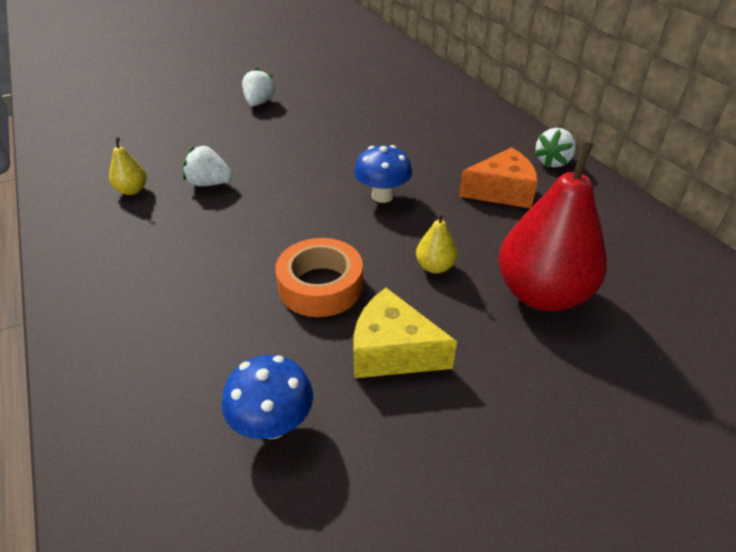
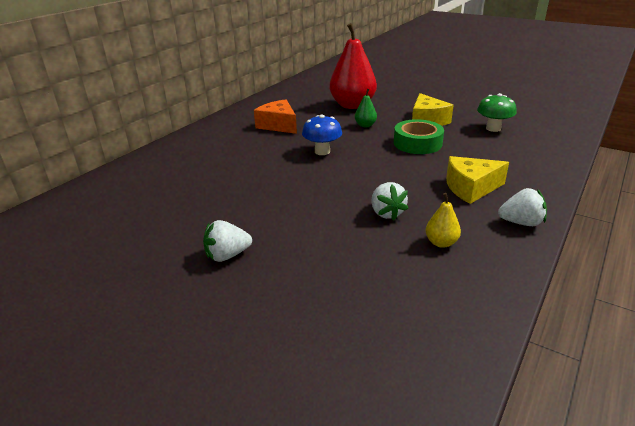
camera: 120 degrees left, 10 degrees down
blue mushroom [222,355,313,439] -> green mushroom [477,93,517,132]
orange tape [275,238,363,317] -> green tape [394,119,444,154]
yellow pear [416,212,458,273] -> green pear [355,89,377,127]
white strawberry [534,128,576,168] -> white strawberry moved to [498,188,547,226]
none -> yellow cheese [446,156,509,204]

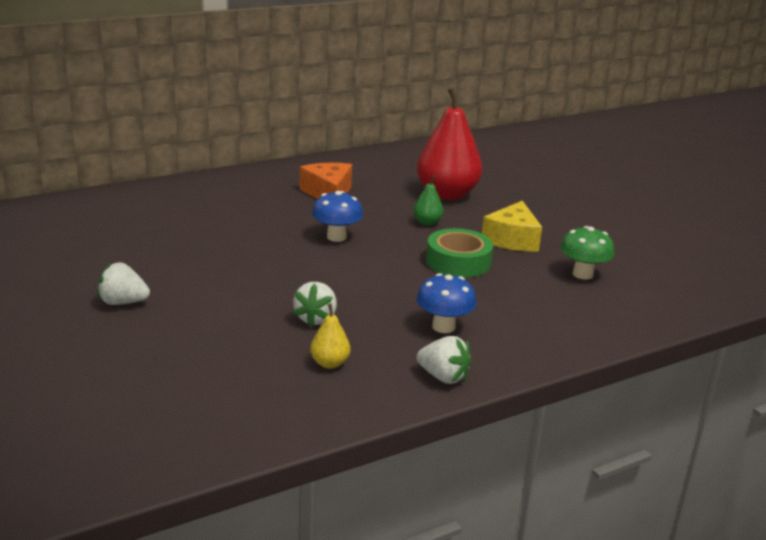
camera: 25 degrees right, 5 degrees down
yellow cheese [446,156,509,204] -> blue mushroom [416,273,477,333]

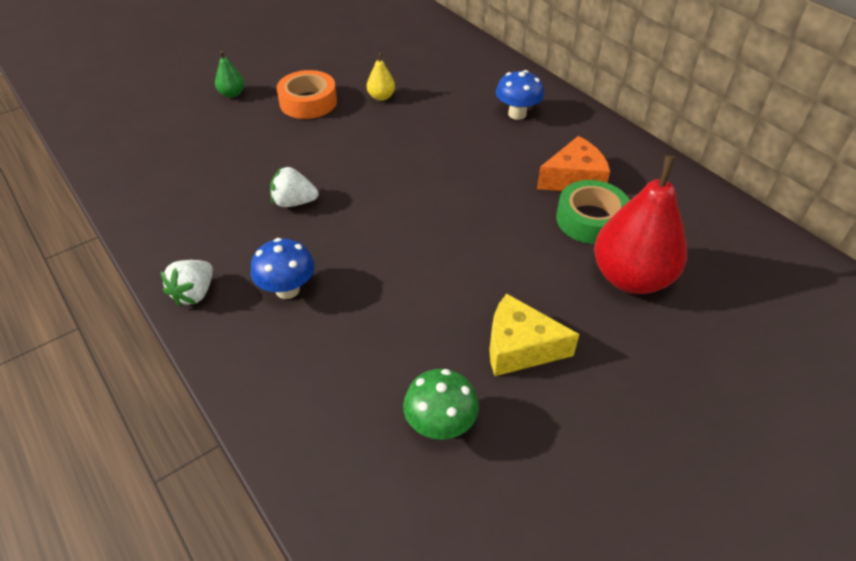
camera: 85 degrees right, 20 degrees up
white strawberry [97,263,150,305] -> orange tape [277,70,337,119]
yellow pear [310,304,350,369] -> yellow pear moved to [367,52,395,101]
blue mushroom [312,191,363,242] -> blue mushroom moved to [496,70,544,120]
green pear [413,175,444,226] -> green pear moved to [215,51,244,98]
green tape [426,228,493,277] -> green tape moved to [556,180,630,244]

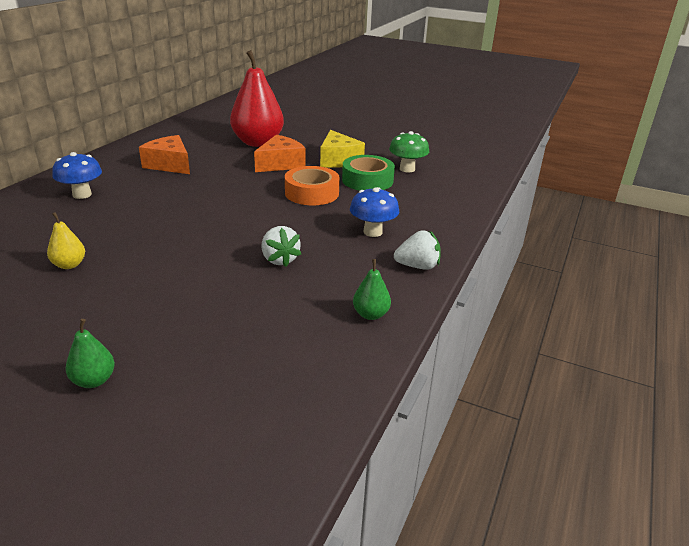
camera: 120 degrees left, 15 degrees down
orange tape [277,70,337,119] -> orange tape moved to [285,166,340,205]
green tape [556,180,630,244] -> green tape moved to [342,155,395,191]
none -> orange cheese [254,135,305,172]
none -> green pear [353,259,391,320]

